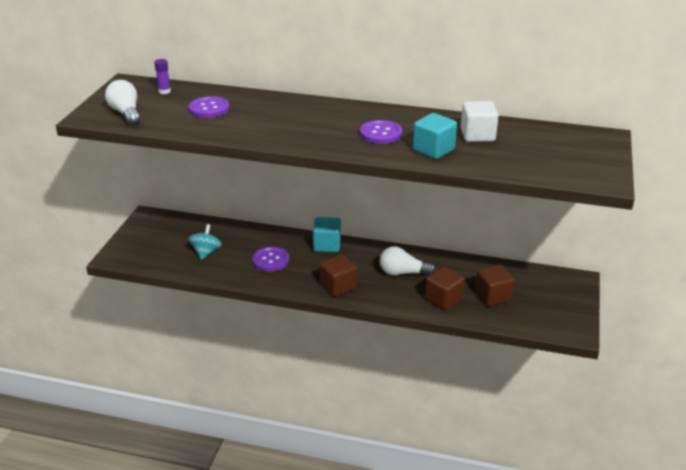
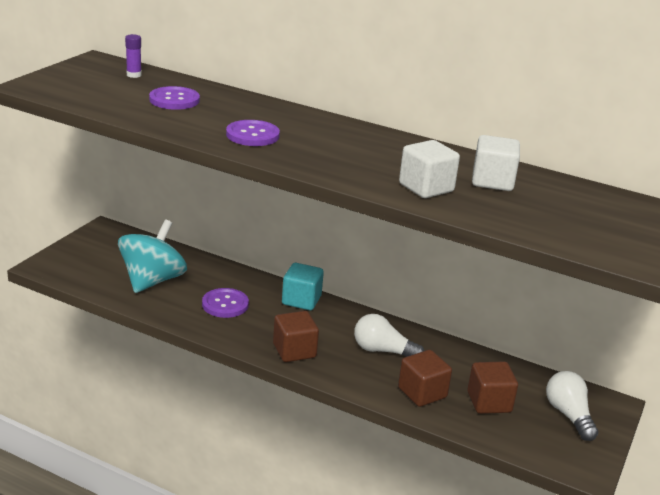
camera: 10 degrees right, 5 degrees down
white light bulb [105,80,141,125] -> white light bulb moved to [546,371,598,441]
turquoise spinning top [189,224,222,260] -> turquoise spinning top [118,220,187,293], size x1.77
purple button [360,120,402,144] -> purple button moved to [226,120,280,146]
turquoise cube [413,113,457,159] -> white cube [399,140,460,198]

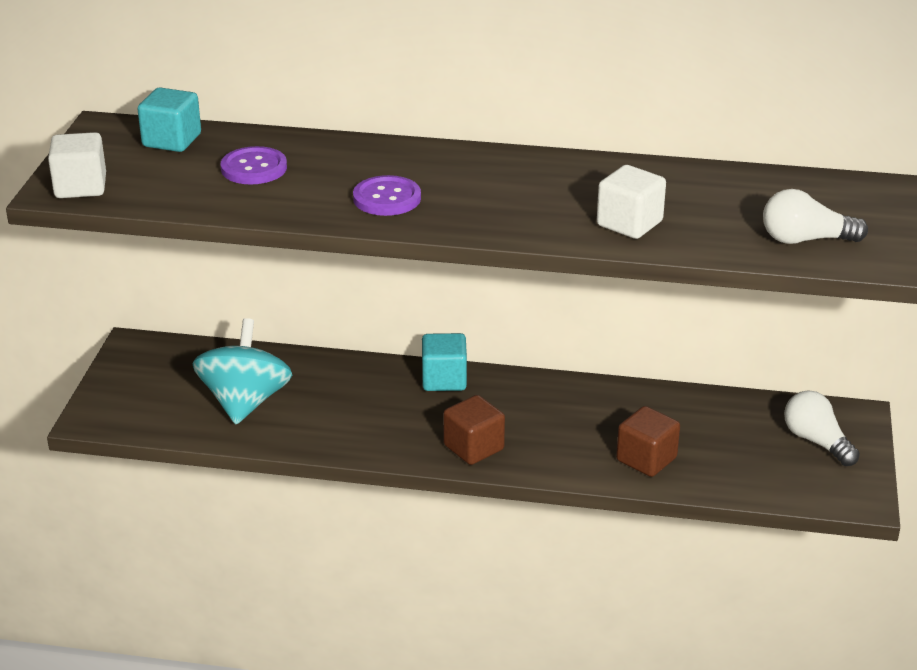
camera: 15 degrees left, 5 degrees up
purple glue stick [125,34,142,78] -> turquoise cube [137,87,201,152]
purple button [202,288,249,318] -> none
white light bulb [354,314,424,357] -> white light bulb moved to [763,189,868,244]
brown cube [467,362,518,414] -> none
white cube [472,135,520,191] -> white cube moved to [48,132,106,198]

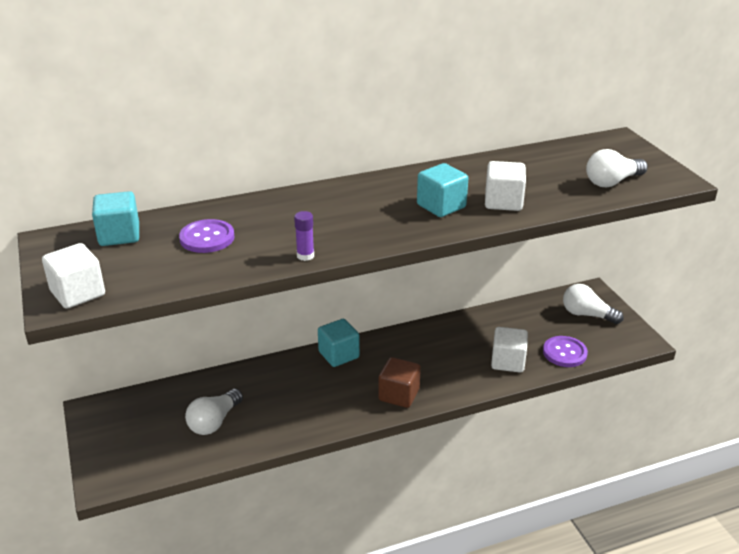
camera: 30 degrees left, 0 degrees up
turquoise spinning top [192,318,292,424] -> white light bulb [185,389,243,435]
purple button [353,175,421,216] -> purple button moved to [543,336,588,367]
brown cube [616,406,680,477] -> white cube [491,327,528,373]
none -> purple glue stick [294,211,314,261]
none -> turquoise cube [417,163,468,217]

